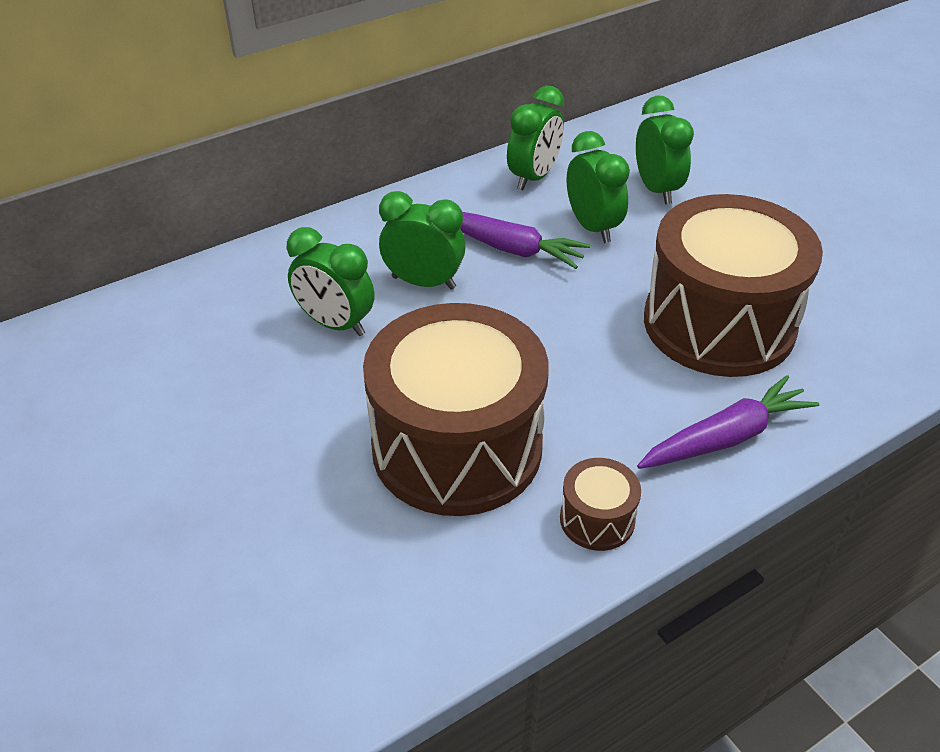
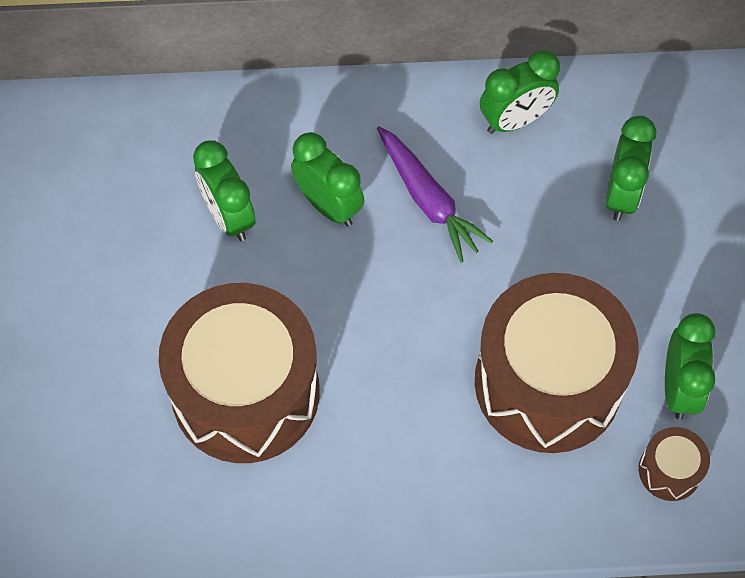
camera: 30 degrees right, 20 degrees up
brown drum [560,458,641,551] -> brown drum moved to [639,427,710,501]
green clock [567,131,630,243] -> green clock moved to [665,313,715,419]
purple carrot [637,375,819,469] -> none

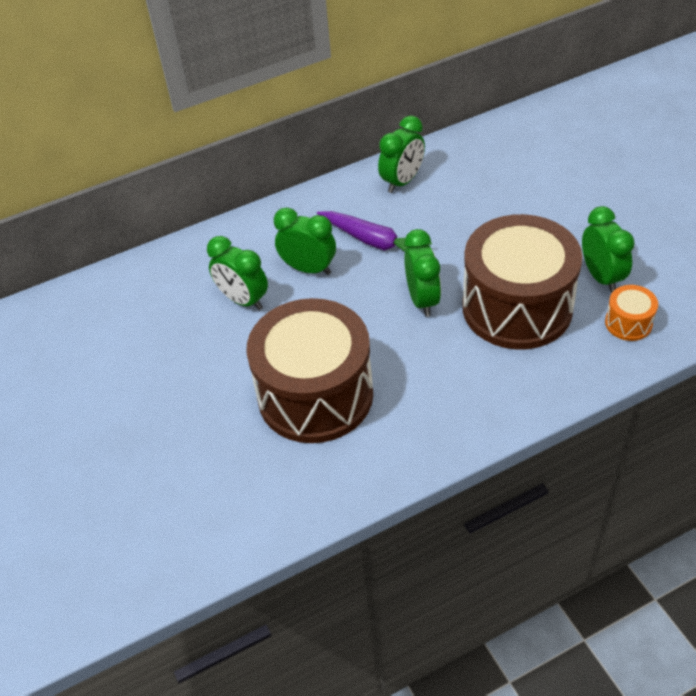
camera: 20 degrees left, 15 degrees down
green clock [605,116,656,221] -> green clock moved to [404,229,441,317]
brown drum [639,427,710,501] -> orange drum [605,285,658,341]

